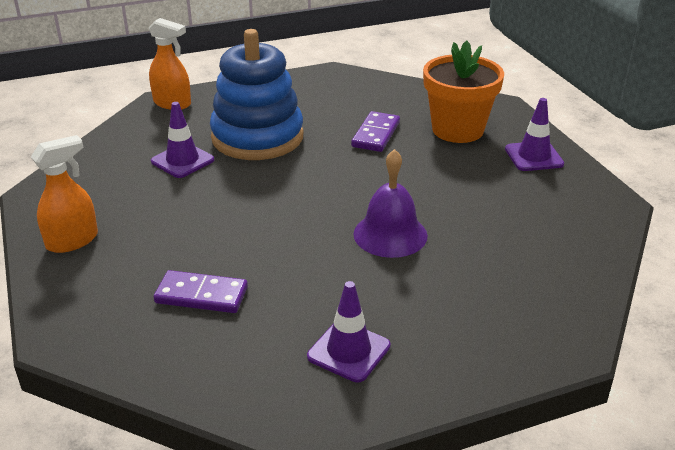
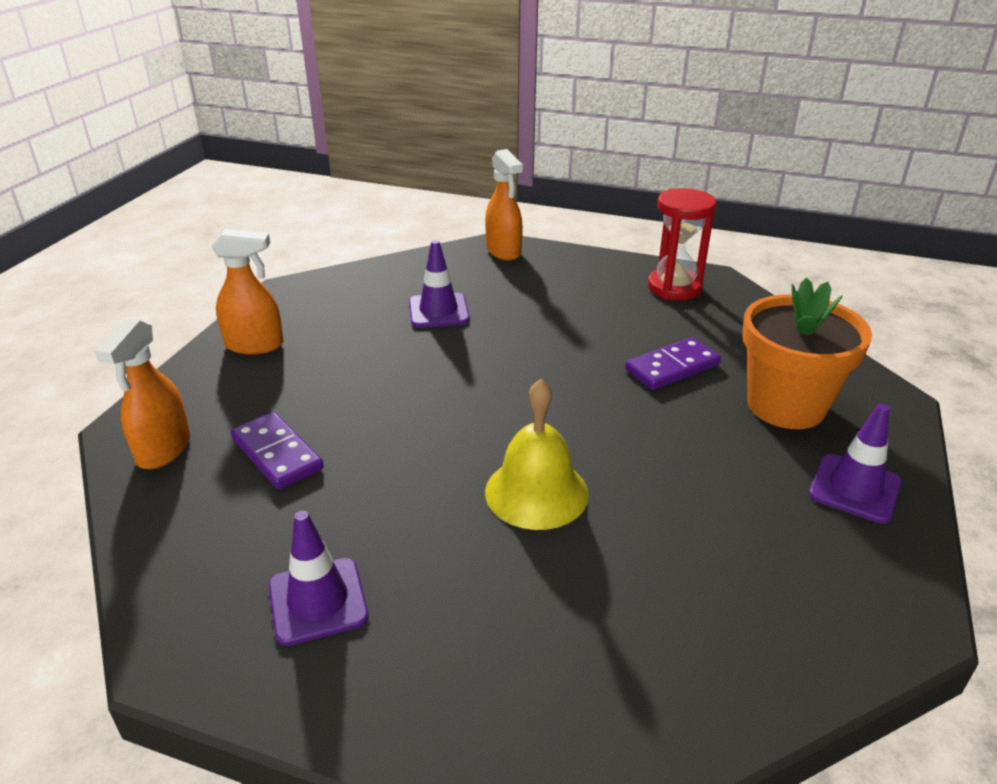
camera: 40 degrees right, 0 degrees up
blue stacking toy [210,29,303,160] -> none
purple bell [353,149,428,258] -> yellow bell [485,379,589,530]
none -> orange spray bottle [95,319,190,469]
none -> red hourglass [648,188,717,300]

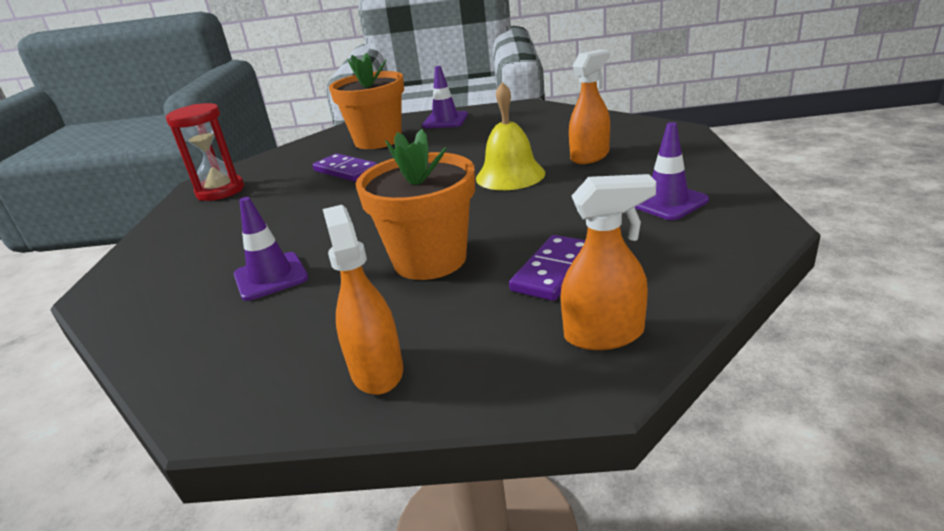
camera: 105 degrees left, 5 degrees down
orange spray bottle [485,149,523,261] -> orange spray bottle moved to [569,50,610,164]
none -> orange flower pot [356,129,475,280]

